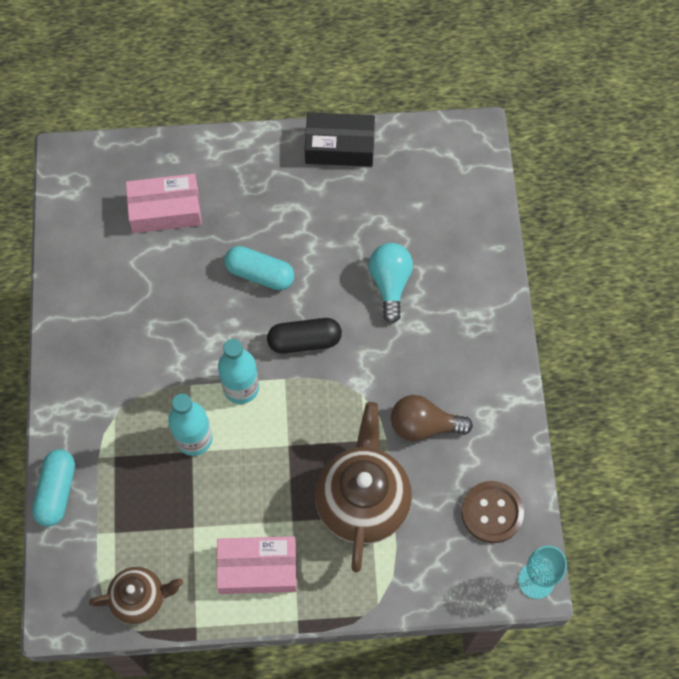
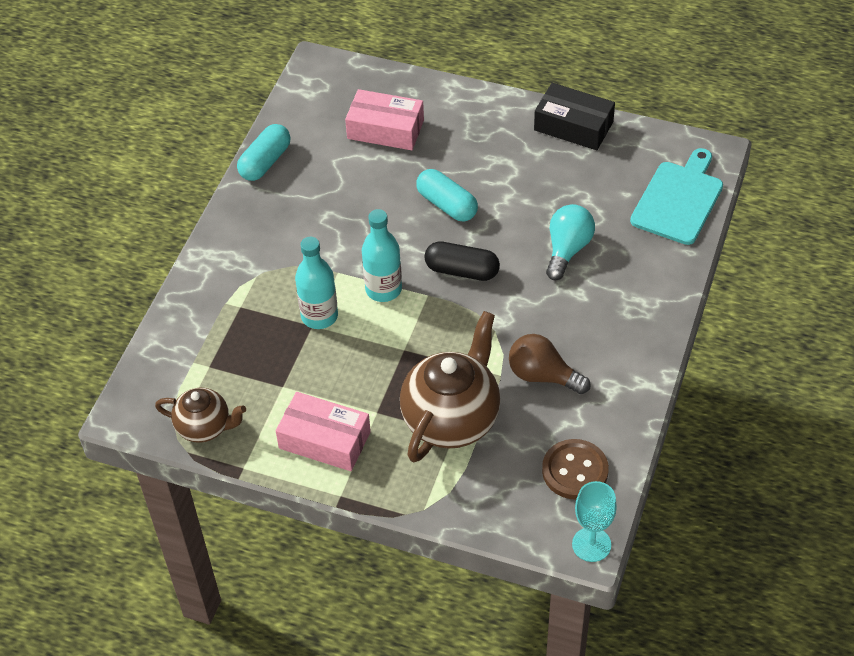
camera: 25 degrees right, 15 degrees down
turquoise capsule [32,449,75,527] -> turquoise capsule moved to [237,124,291,181]
none -> turquoise cutting board [630,148,723,245]

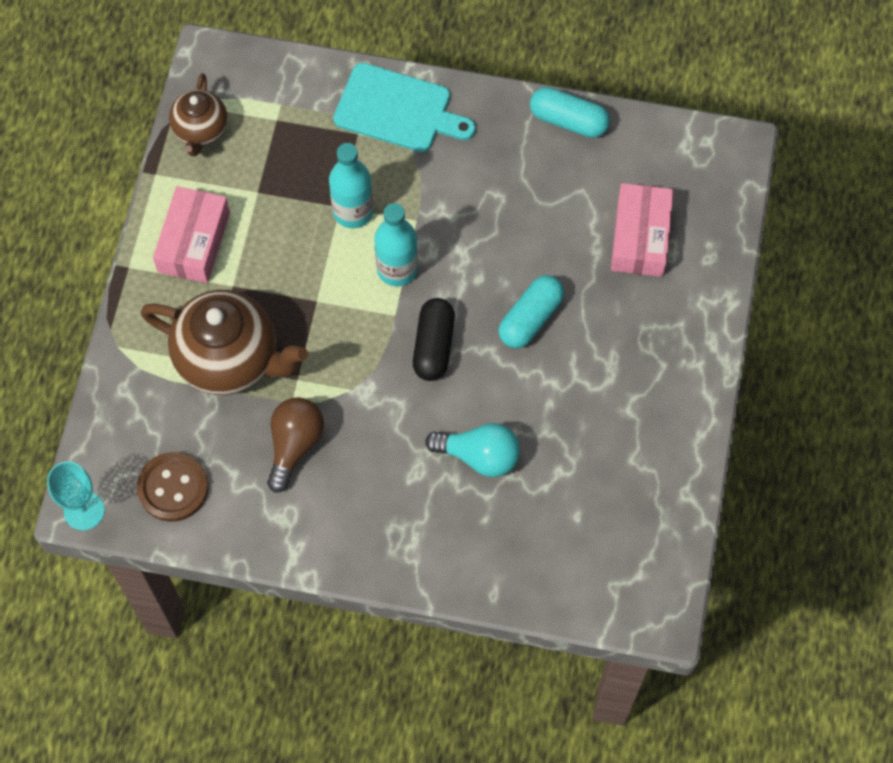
camera: 80 degrees right, 15 degrees up
black box [534,83,615,150] -> none
turquoise cutting board [630,148,723,245] -> turquoise cutting board moved to [333,63,476,152]

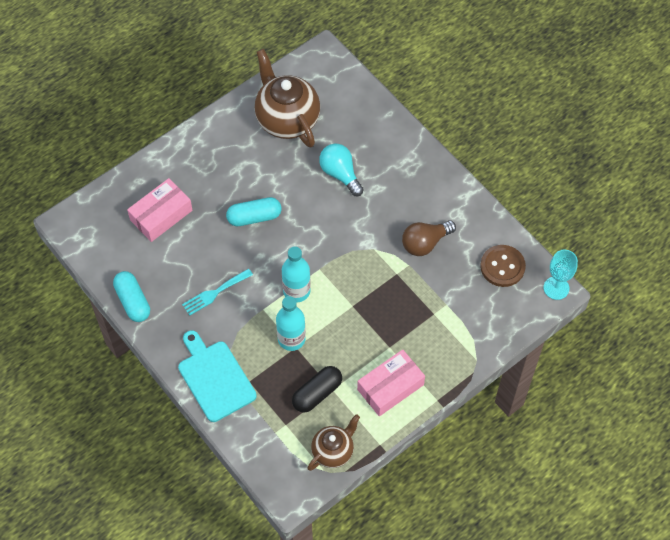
camera: 140 degrees left, 5 degrees down
brown teapot [141,290,308,395] -> brown teapot moved to [255,49,320,148]
black capsule [413,298,455,381] -> black capsule moved to [292,366,342,413]
none -> turquoise fork [182,269,253,316]

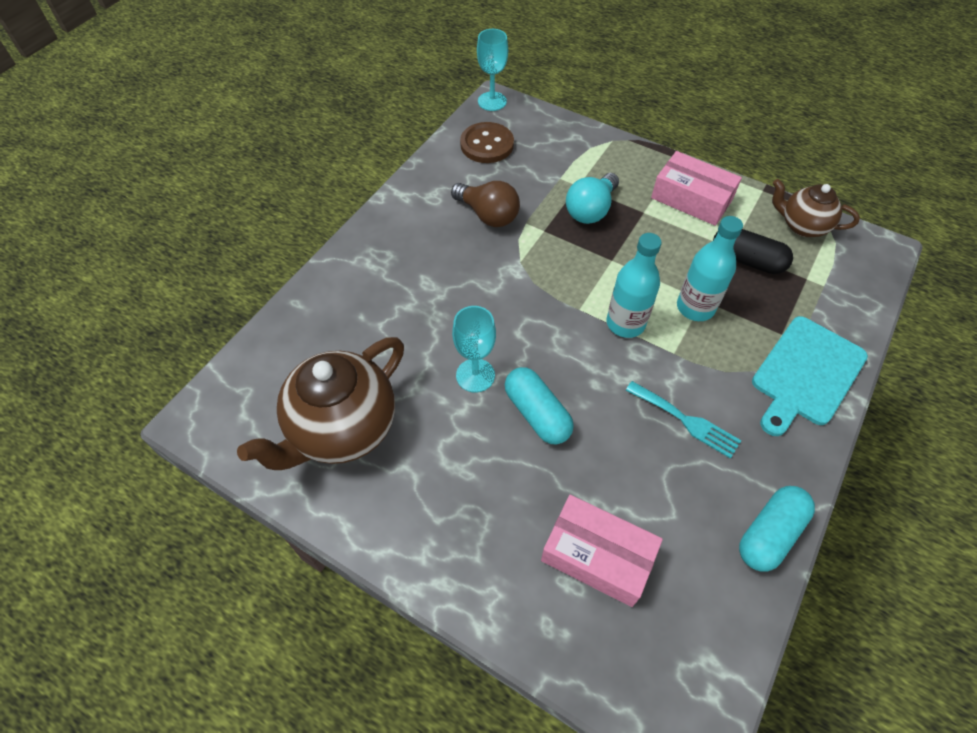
camera: 110 degrees left, 5 degrees down
turquoise light bulb [319,144,364,196] -> turquoise light bulb moved to [566,173,619,224]
none -> turquoise goblet [452,306,496,393]

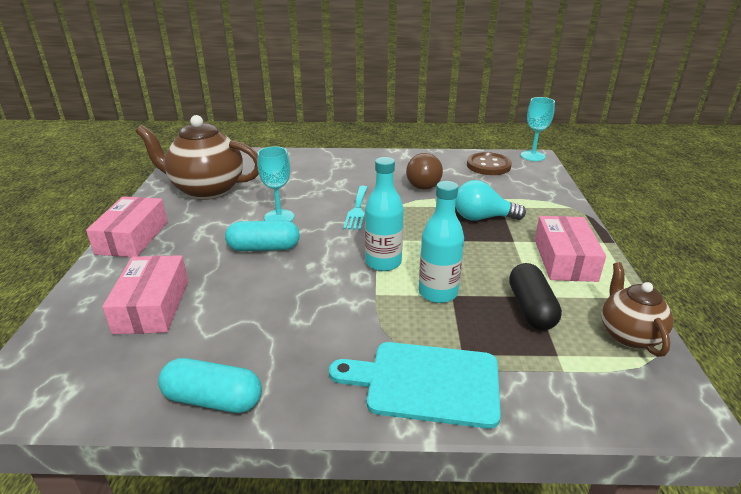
camera: 60 degrees right, 25 degrees down
turquoise capsule [505,367,574,444] -> turquoise capsule turned 60 degrees clockwise [225,220,300,251]
turquoise fork [625,381,741,459] -> turquoise fork moved to [344,186,368,230]
none -> pink box [86,196,168,257]

